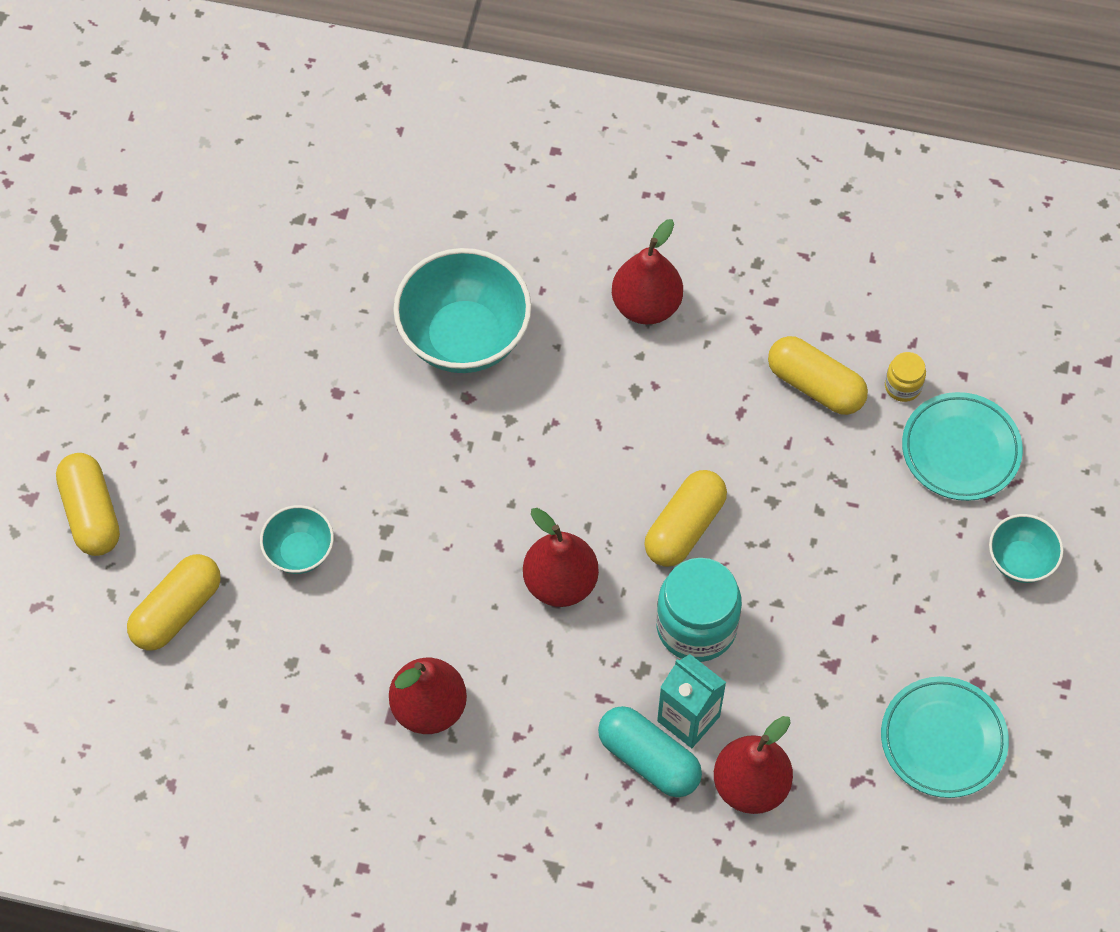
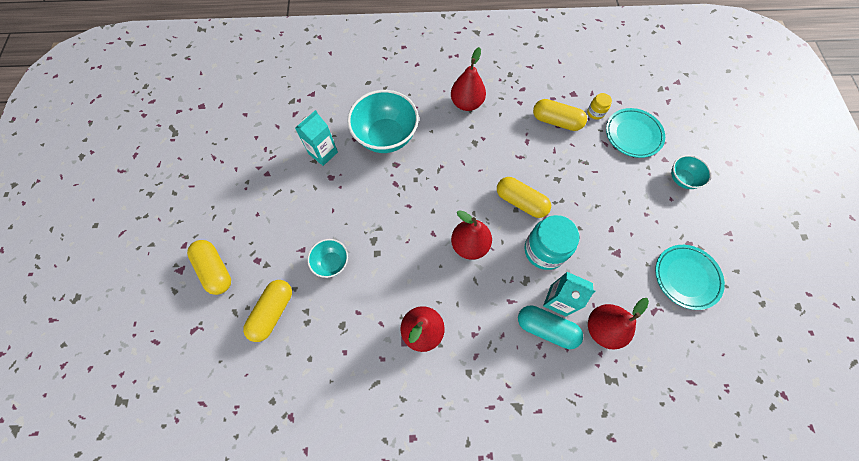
camera: 15 degrees left, 5 degrees up
yellow capsule [644,470,727,567] -> yellow capsule turned 75 degrees counterclockwise [497,177,551,218]
none -> turquoise carton [295,110,338,166]

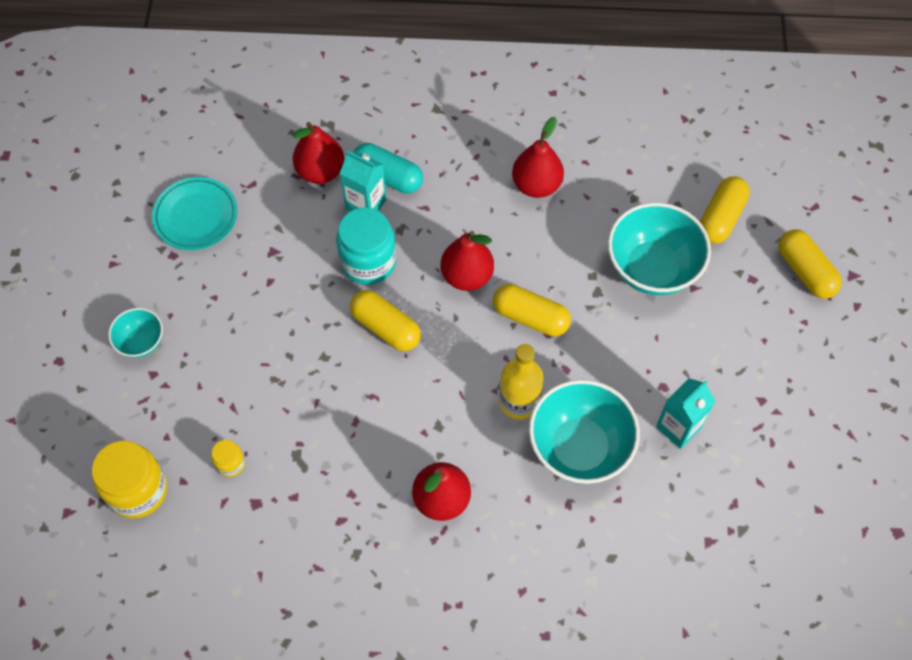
camera: 175 degrees left, 5 degrees down
turquoise bowl [307,239,348,278] -> turquoise bowl [608,202,711,295], size x1.93
yellow capsule [533,99,587,131] -> yellow capsule moved to [493,284,571,336]
turquoise plate [606,108,665,158] -> none
none -> yellow jar [92,441,167,518]
none -> yellow bottle [499,344,543,420]

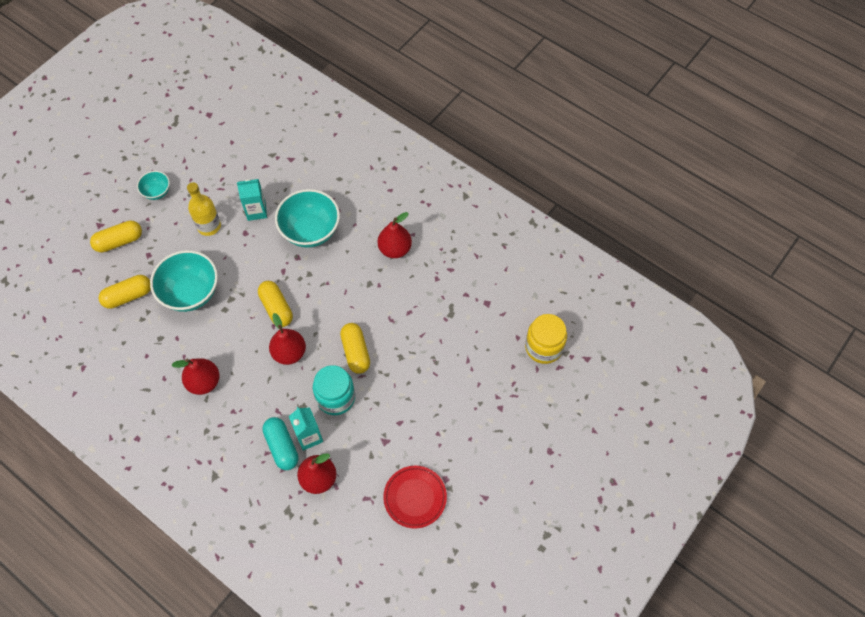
camera: 145 degrees left, 0 degrees up
turquoise bowl [108,308,163,358] -> turquoise bowl moved to [137,171,170,200]
turquoise plate [152,177,238,250] -> red plate [383,466,447,528]
yellow jar [211,440,245,477] -> none
yellow bottle [499,344,543,420] -> yellow bottle moved to [187,182,221,236]
yellow capsule [778,229,842,299] -> yellow capsule turned 60 degrees clockwise [90,220,142,253]

